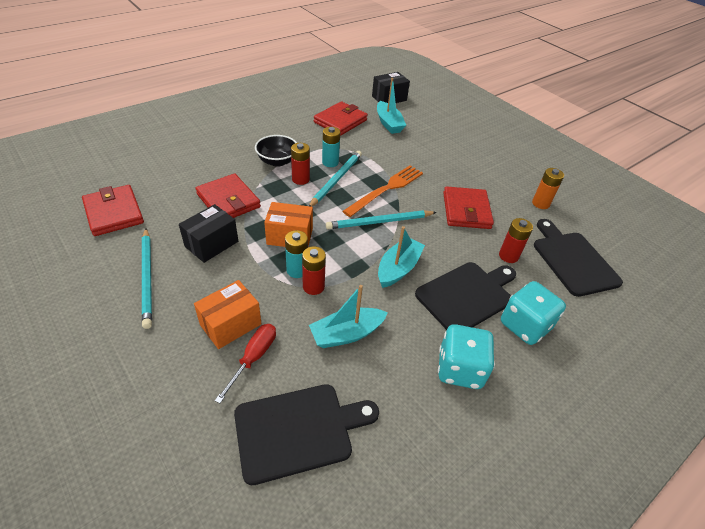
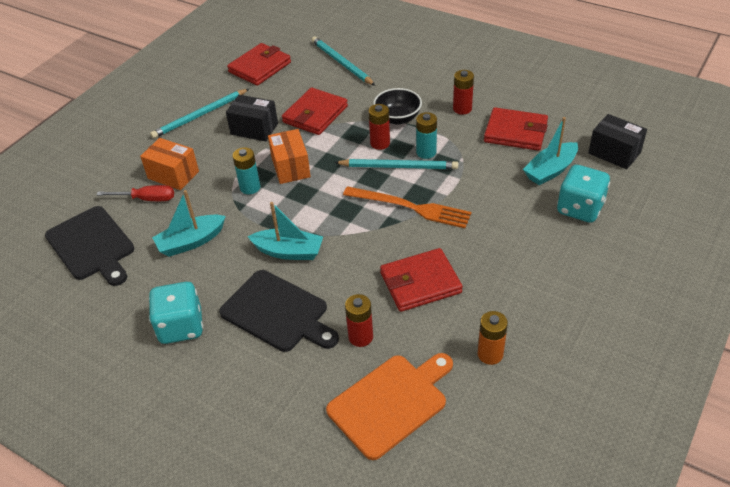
camera: 75 degrees right, 0 degrees up
red battery [302,246,326,295] -> red battery moved to [453,70,474,115]
turquoise boat [309,285,388,348] -> turquoise boat turned 75 degrees counterclockwise [152,190,226,257]
turquoise pencil [326,210,437,229] -> turquoise pencil moved to [312,37,375,86]
turquoise dice [501,281,566,345] -> turquoise dice moved to [557,165,610,223]
black cutting board [534,219,623,297] -> orange cutting board [326,353,453,460]

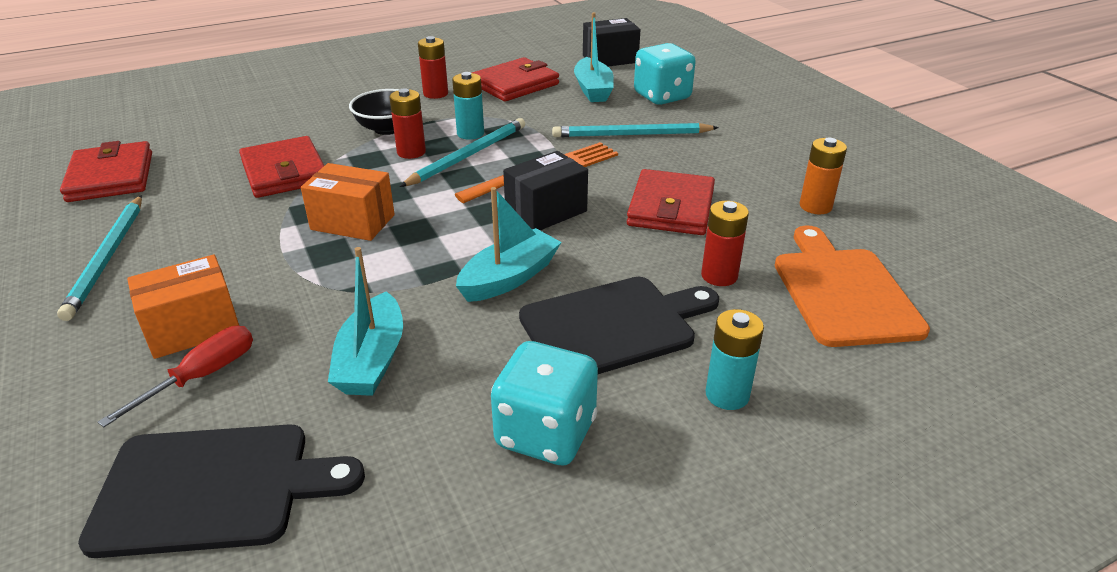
camera: 60 degrees left, 10 degrees down
black box [226,95,278,141] -> black box moved to [503,151,588,230]
turquoise battery [233,147,260,194] -> turquoise battery moved to [706,309,764,410]
turquoise pencil [312,37,375,86] -> turquoise pencil moved to [552,123,719,137]

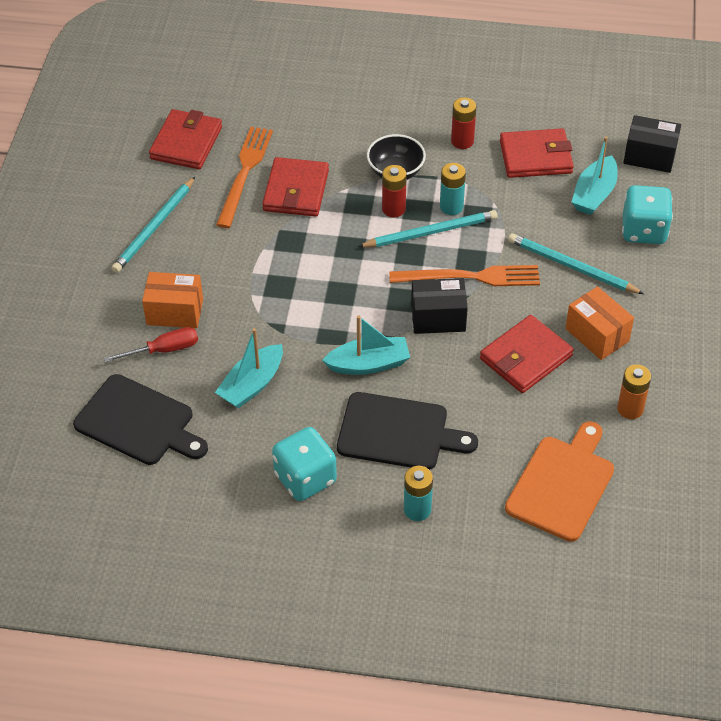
camera: 35 degrees right, 15 degrees up
orange box [301,163,395,241] -> orange box moved to [565,286,634,360]
red battery [701,201,749,286] -> none
none -> orange fork [216,127,273,228]

